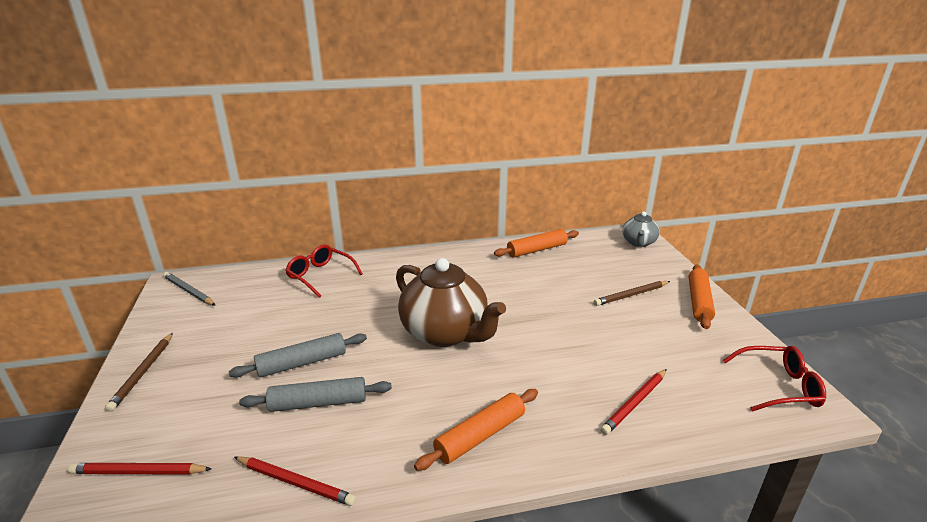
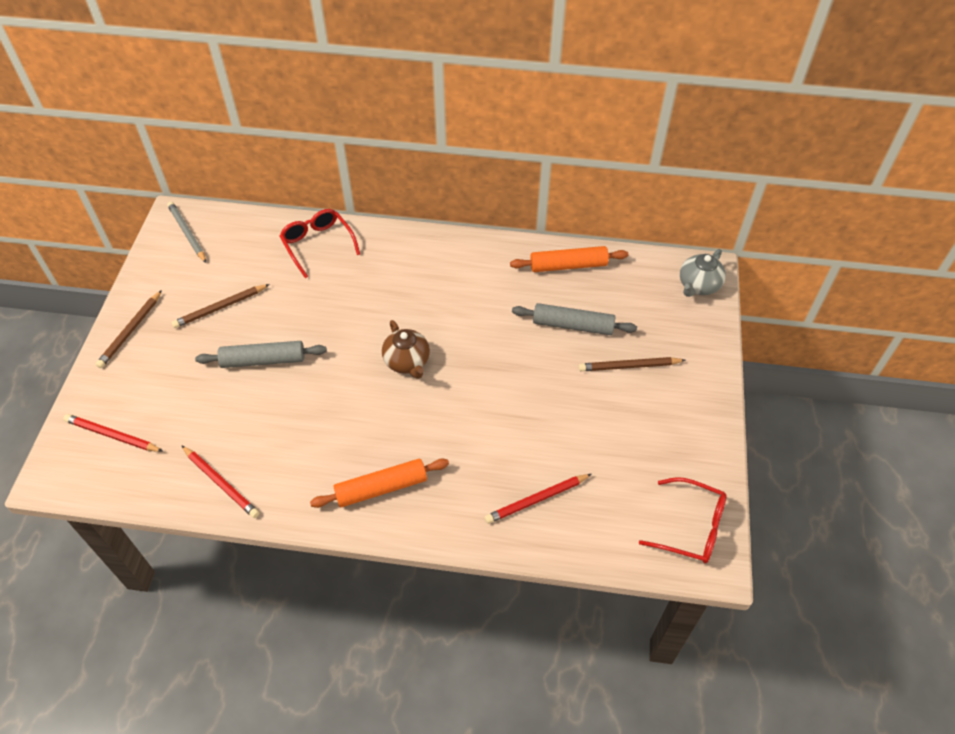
camera: 20 degrees right, 25 degrees up
grey rolling pin [239,377,392,412] -> grey rolling pin moved to [512,303,637,335]
brown teapot [396,258,506,347] -> brown teapot [382,320,430,379], size x0.53
orange rolling pin [689,264,715,329] -> none
none -> brown pencil [171,284,270,328]

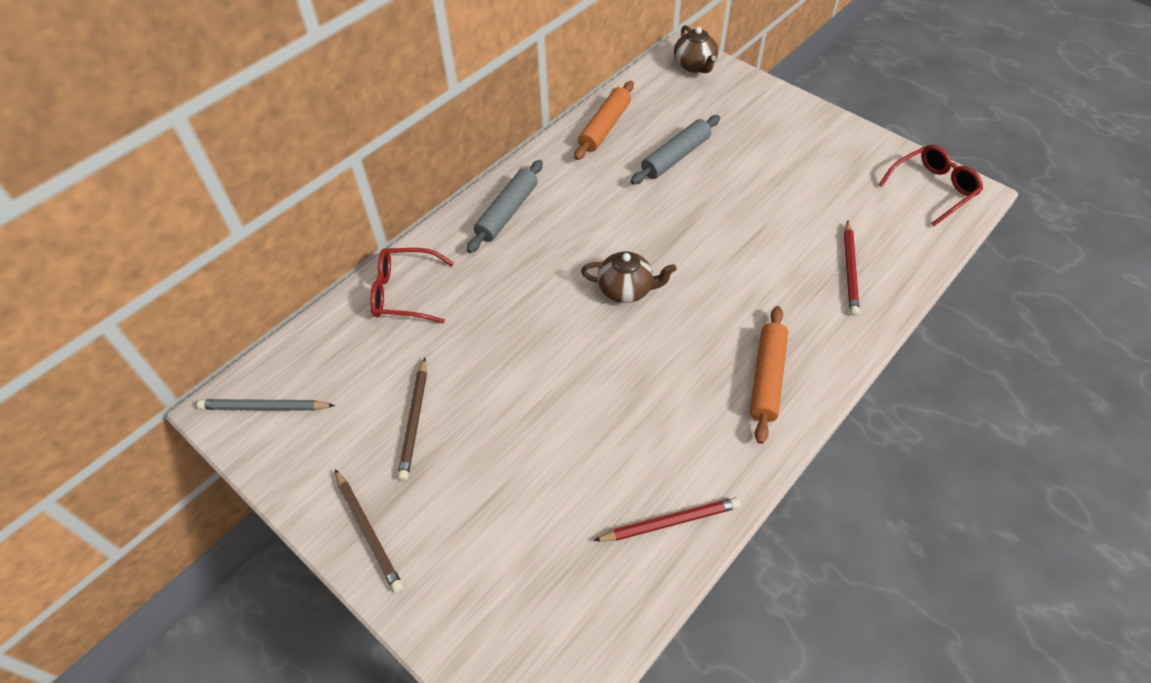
camera: 55 degrees left, 0 degrees up
red pencil [64,414,164,452] -> none
grey rolling pin [195,341,327,368] -> grey rolling pin moved to [467,160,543,253]
brown pencil [579,357,686,371] -> none
grey teapot [680,249,726,297] -> brown teapot [674,25,718,73]

